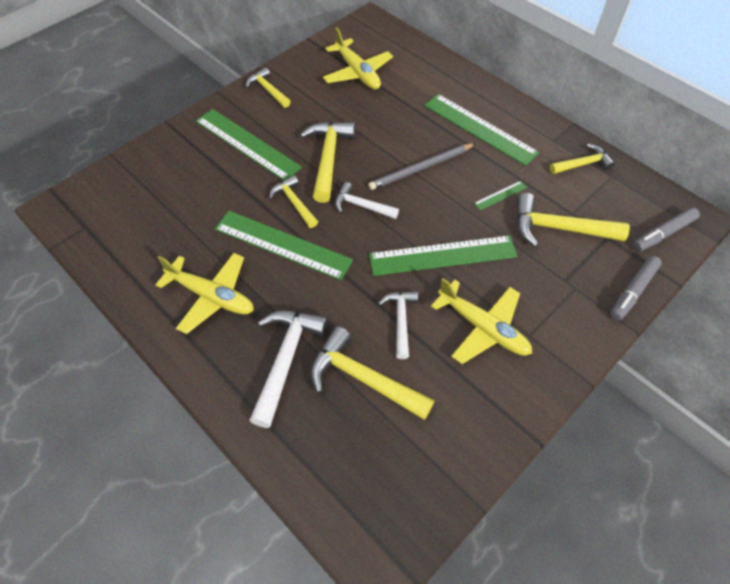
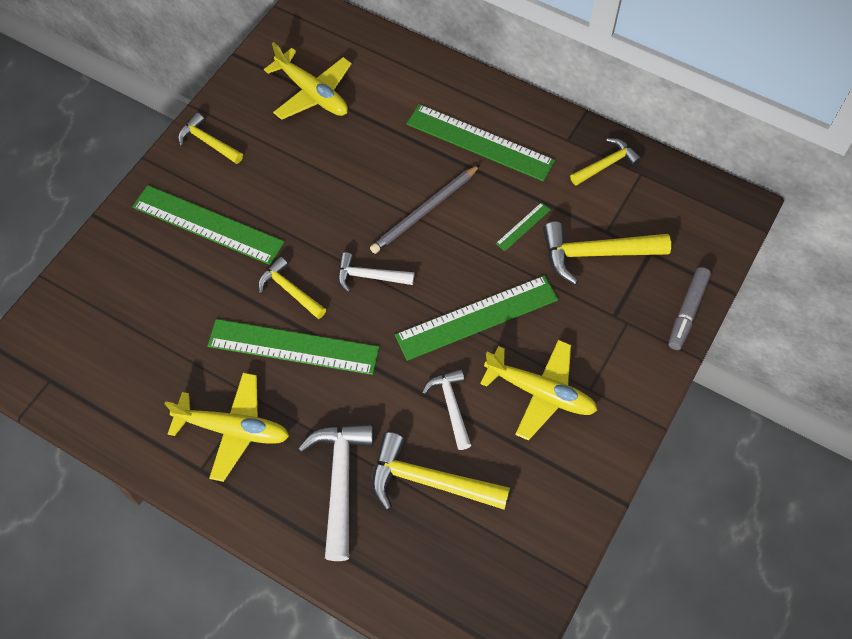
camera: 15 degrees left, 5 degrees up
yellow hammer [300,122,355,203] -> none
grey marker [633,207,700,252] -> none

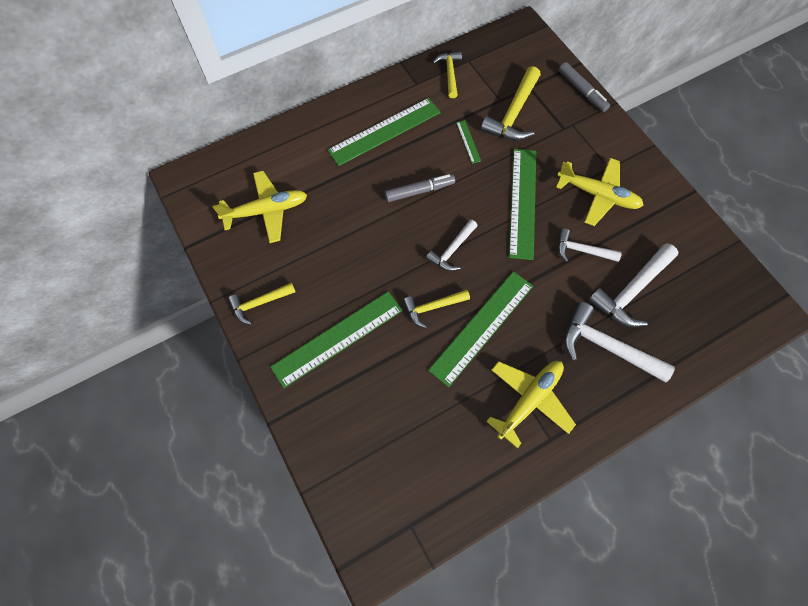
camera: 60 degrees left, 5 degrees up
grey pencil [370,165,480,254] -> grey marker [385,174,455,202]
yellow hammer [372,432,510,510] -> white hammer [588,243,678,328]
yellow plane [480,340,598,441] -> yellow plane turned 60 degrees clockwise [556,158,644,226]

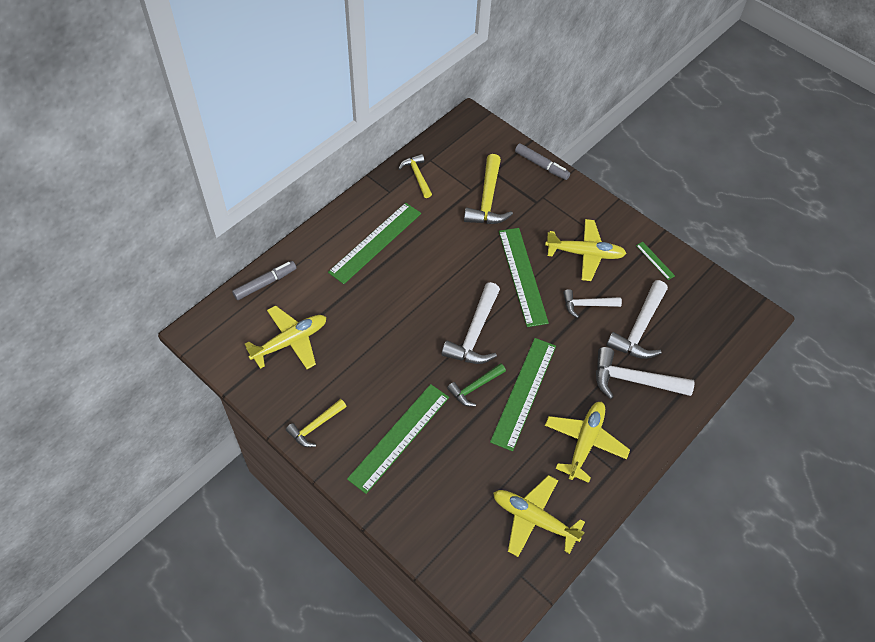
camera: 20 degrees left, 10 degrees down
grey marker [385,174,455,202] -> grey marker moved to [232,261,297,300]
yellow hammer [403,290,470,328] -> green hammer [447,363,506,407]
white hammer [426,219,478,271] -> white hammer [441,282,500,364], size x1.62
green ruler [456,120,481,163] -> green ruler moved to [636,242,675,280]
none -> yellow plane [493,475,585,557]

